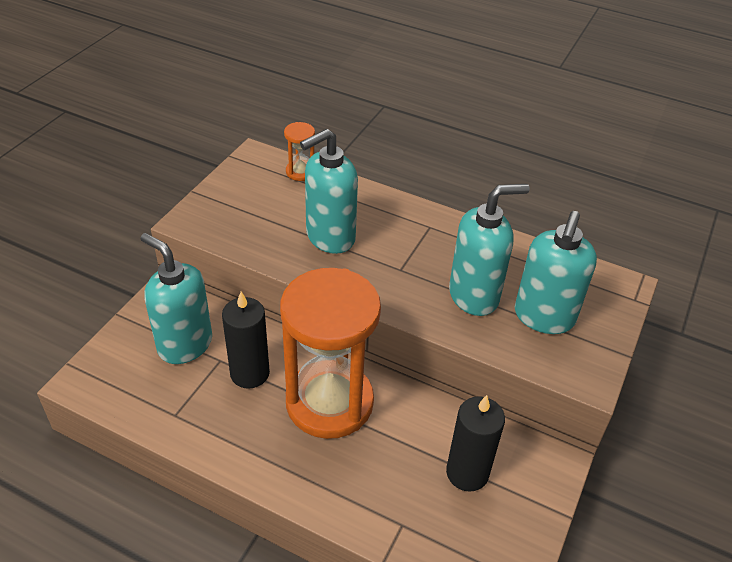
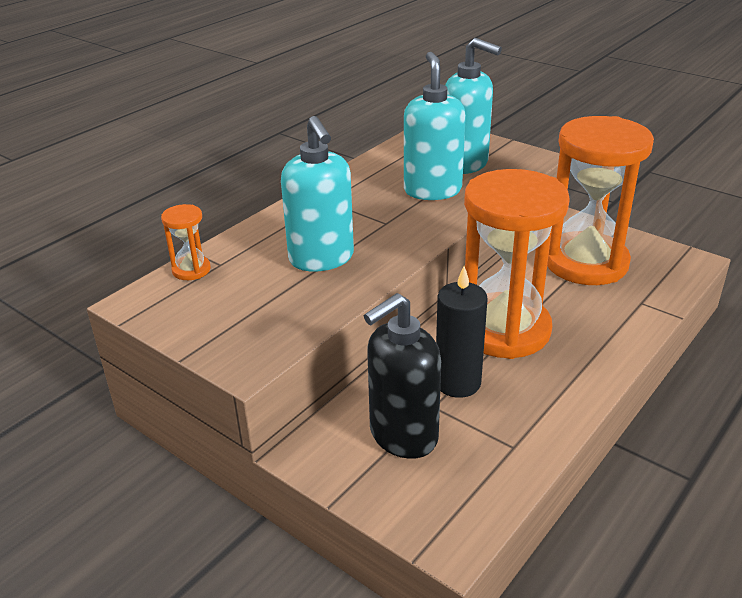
camera: 75 degrees left, 10 degrees down
turquoise soap dispenser [140,233,212,364] -> black soap dispenser [364,293,441,459]
black candle [446,395,505,492] -> orange hourglass [547,116,654,285]

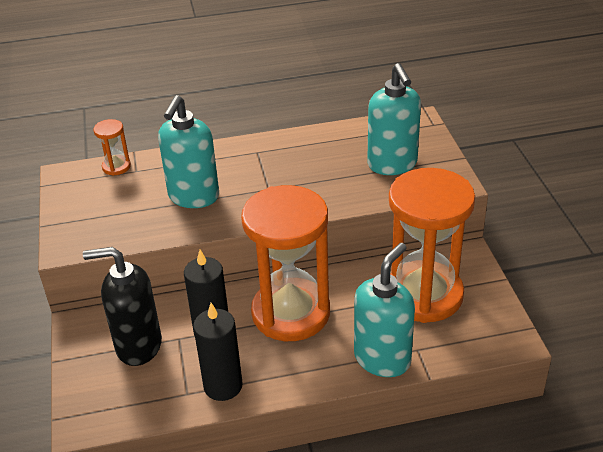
camera: 40 degrees right, 5 degrees up
turquoise soap dispenser [404,52,466,200] -> turquoise soap dispenser moved to [354,243,415,377]
none -> black candle [193,303,243,401]

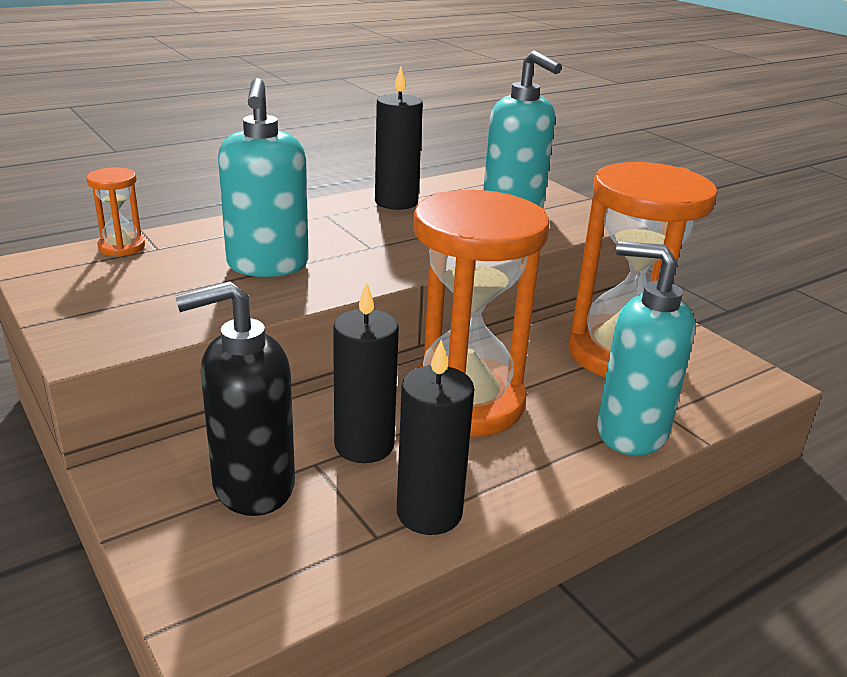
camera: 25 degrees left, 10 degrees down
turquoise soap dispenser [354,243,415,377] -> turquoise soap dispenser turned 75 degrees counterclockwise [597,241,696,456]
none -> black candle [375,67,423,210]

